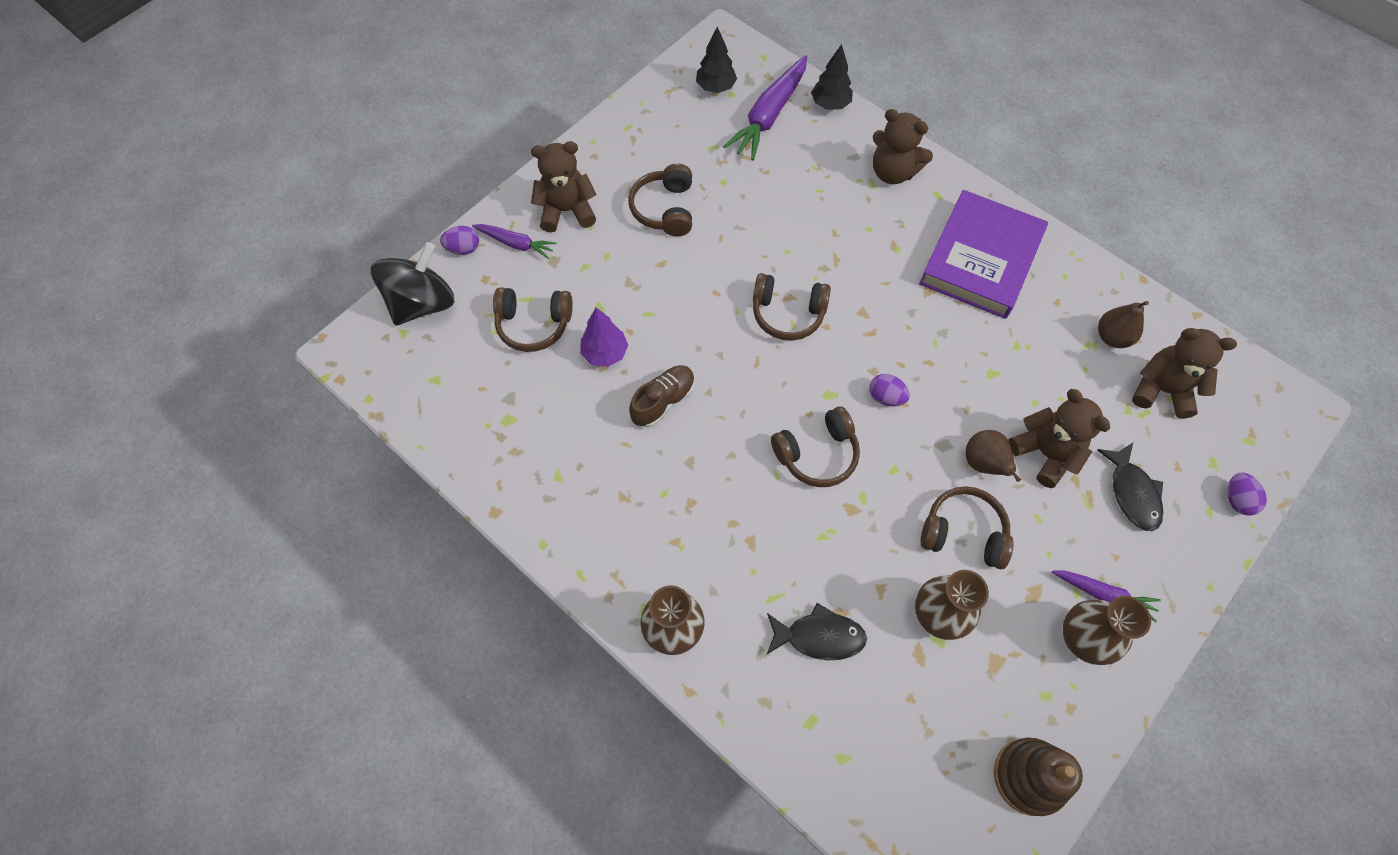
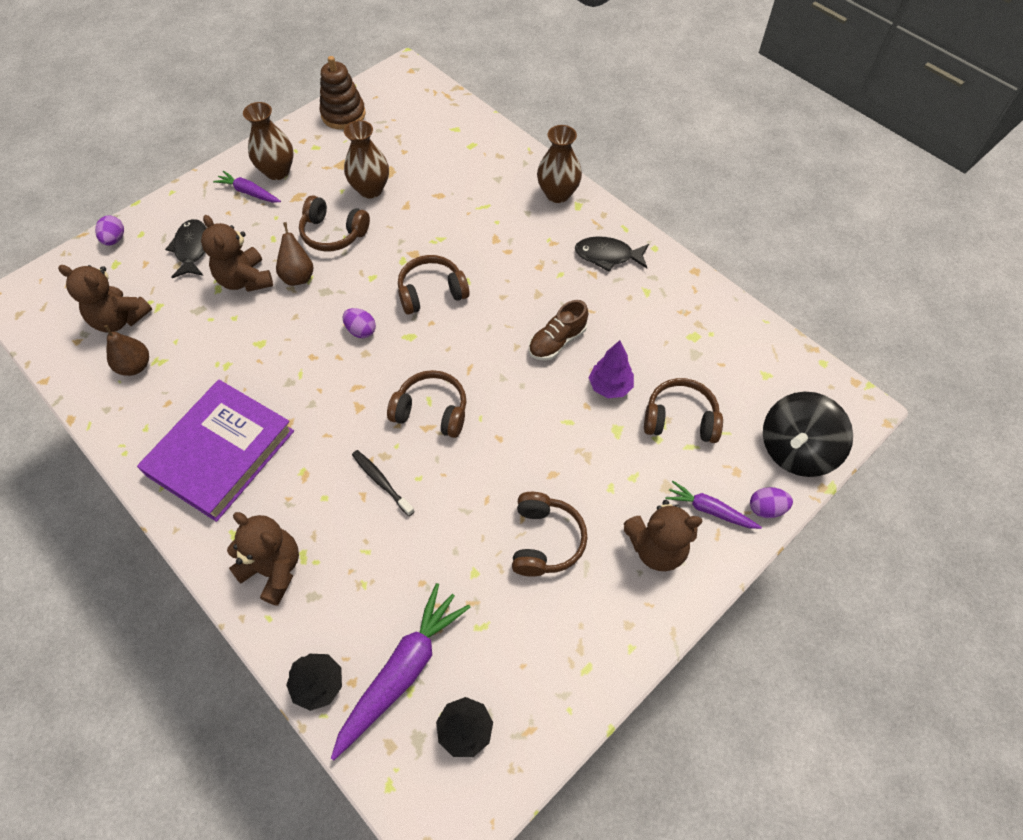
camera: 175 degrees left, 5 degrees down
black fish [766,603,867,660] -> black fish moved to [575,236,649,272]
none -> black toothbrush [352,450,415,516]

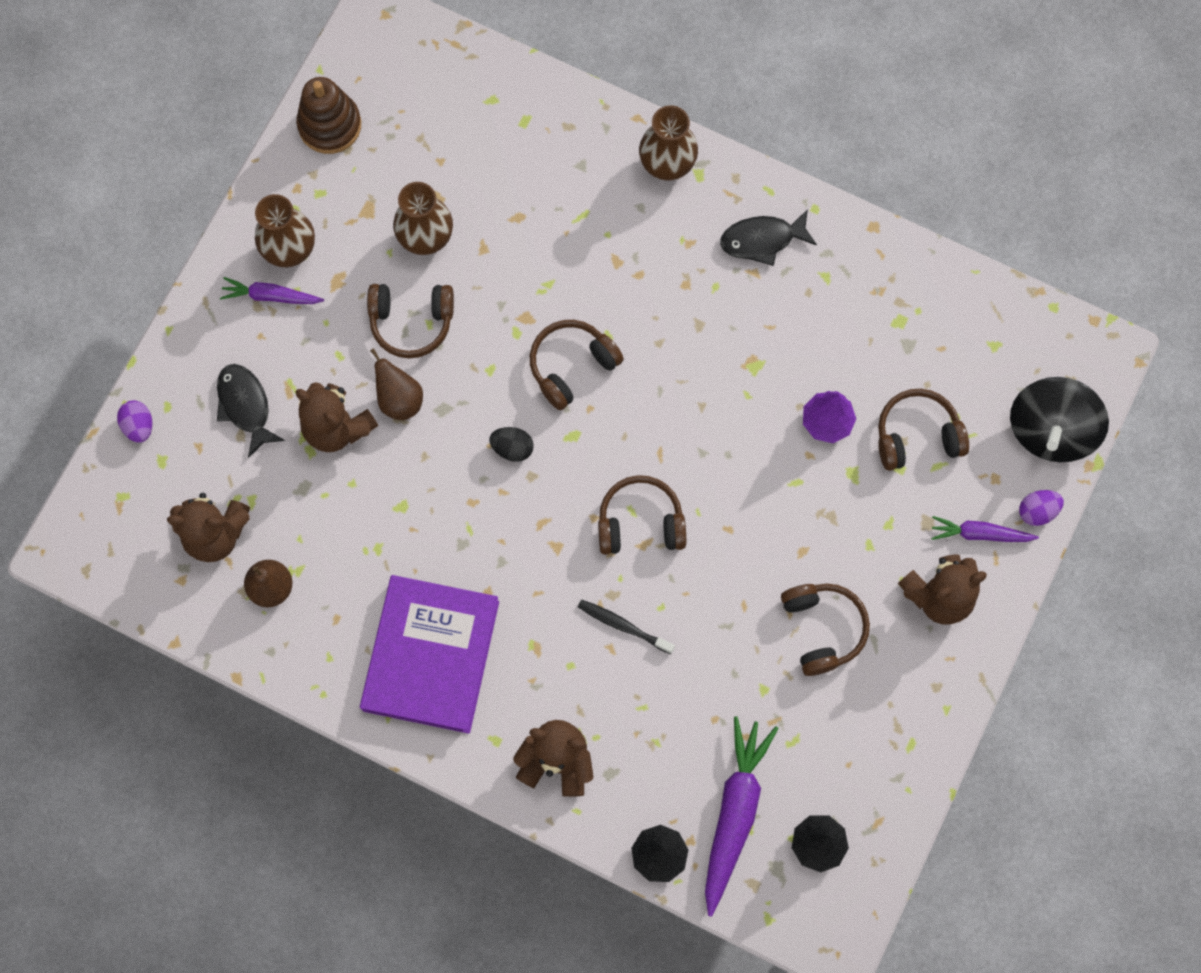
camera: 20 degrees left, 15 degrees up
purple egg [343,308,376,338] -> black egg [489,427,534,462]
brown shoe [529,300,588,361] -> none

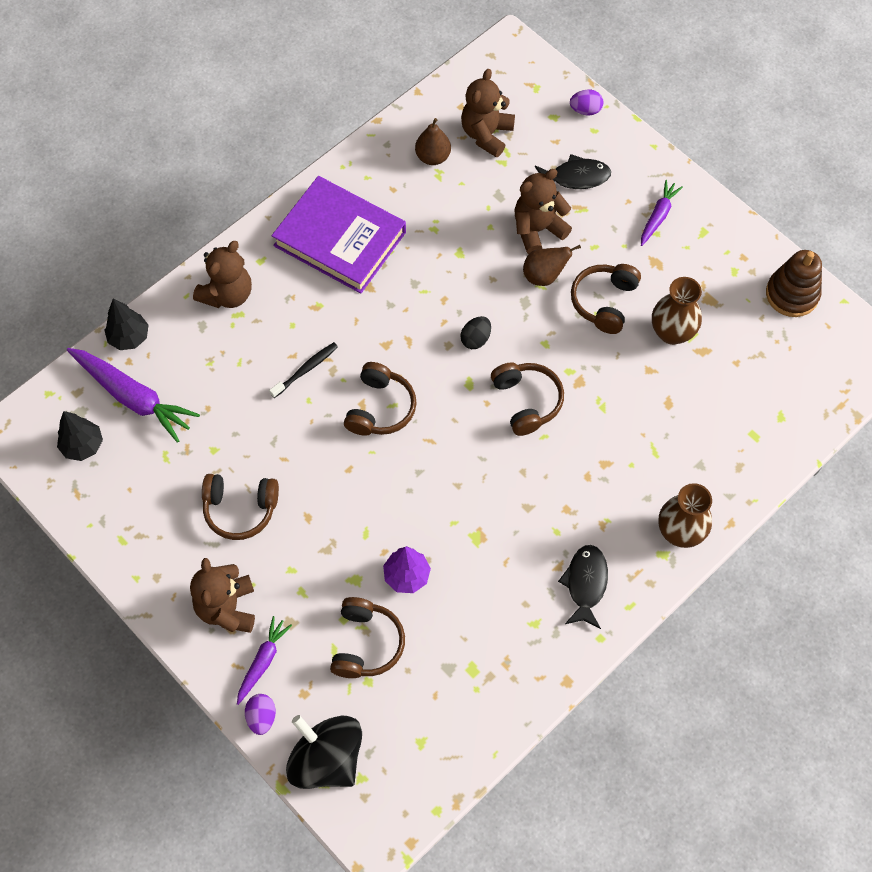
camera: 110 degrees right, 10 degrees down
brown vase [255,194,315,267] -> none

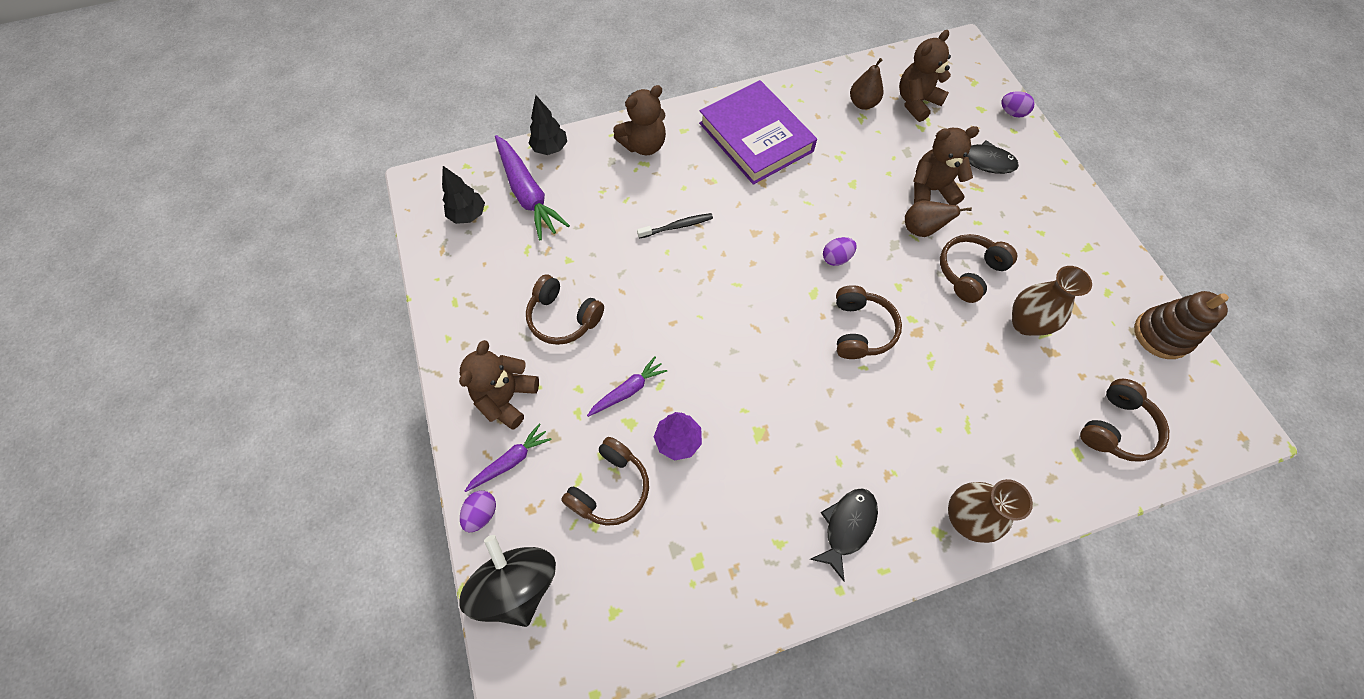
camera: 25 degrees right, 0 degrees up
brown headphones [344,362,417,436] -> brown headphones moved to [1080,379,1169,462]
black egg [460,316,491,349] -> purple egg [823,237,857,266]
purple carrot [641,180,683,246] -> purple carrot moved to [587,356,667,417]

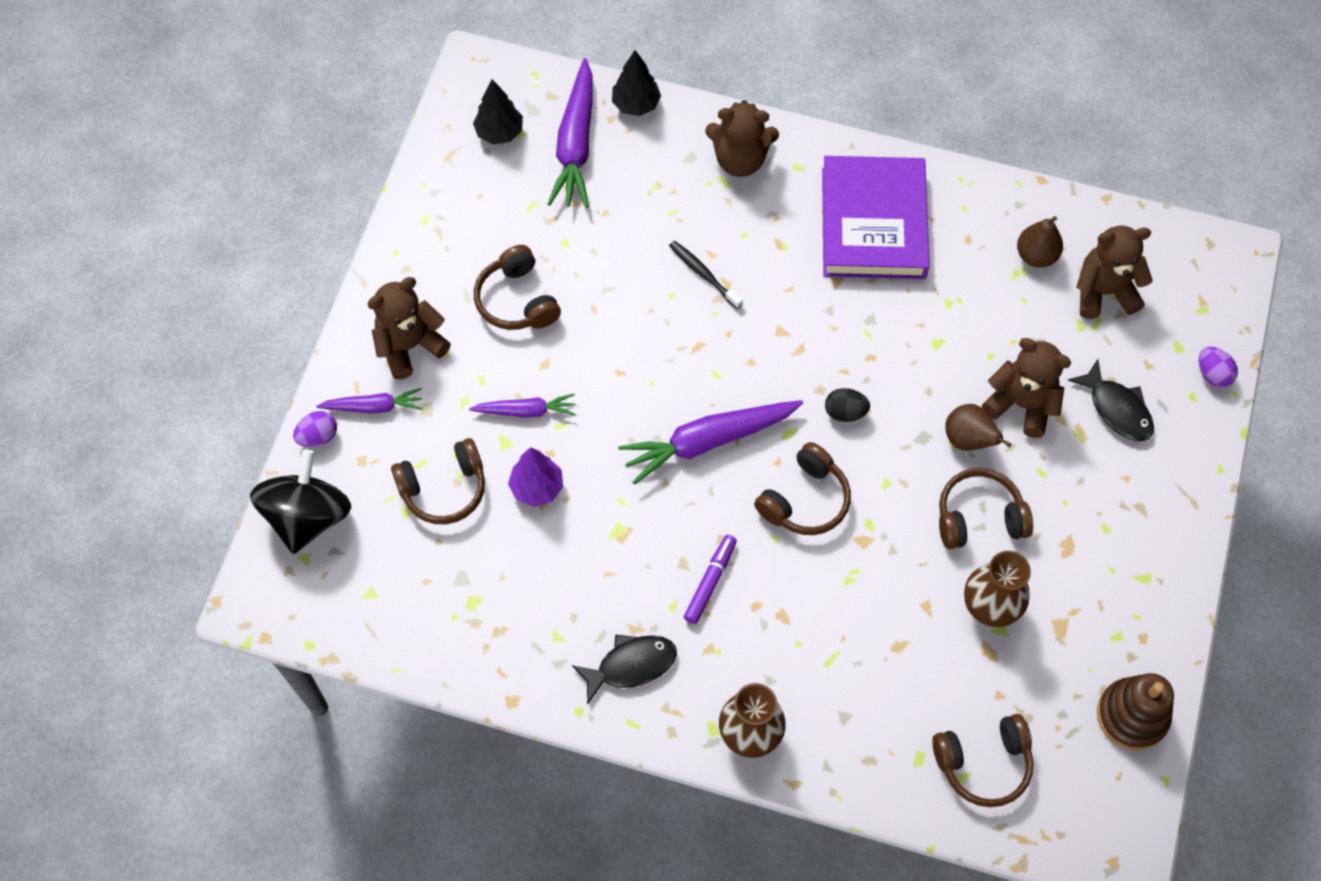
camera: 35 degrees right, 0 degrees up
black toothbrush [637,213,713,239] -> black toothbrush turned 150 degrees counterclockwise [669,241,743,309]
purple egg [823,237,857,266] -> black egg [825,388,870,422]
none -> purple carrot [618,400,803,485]
none -> purple marker [684,535,737,624]

